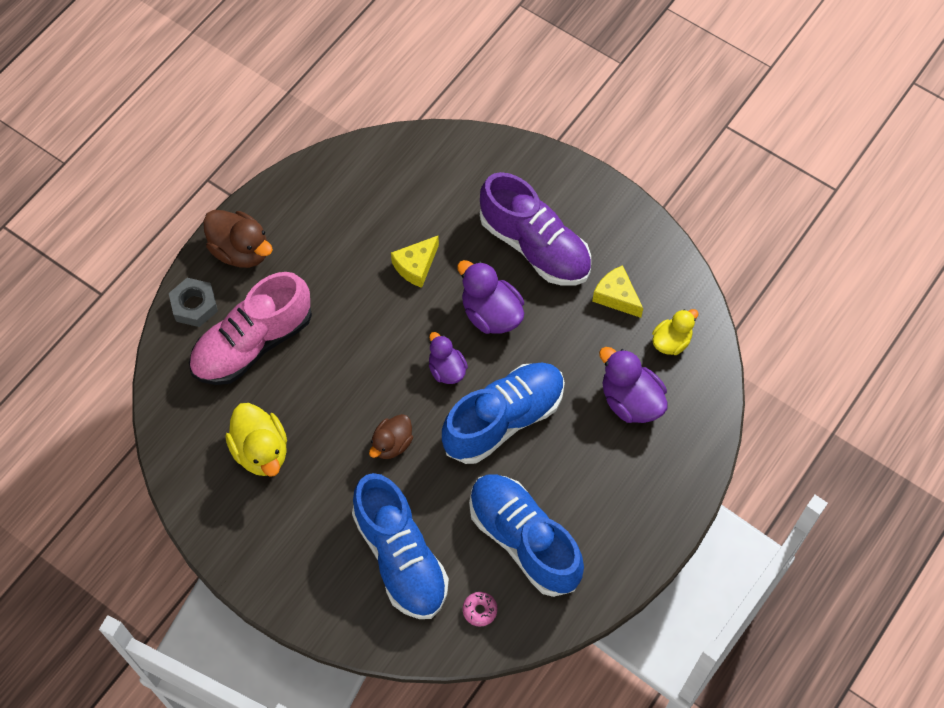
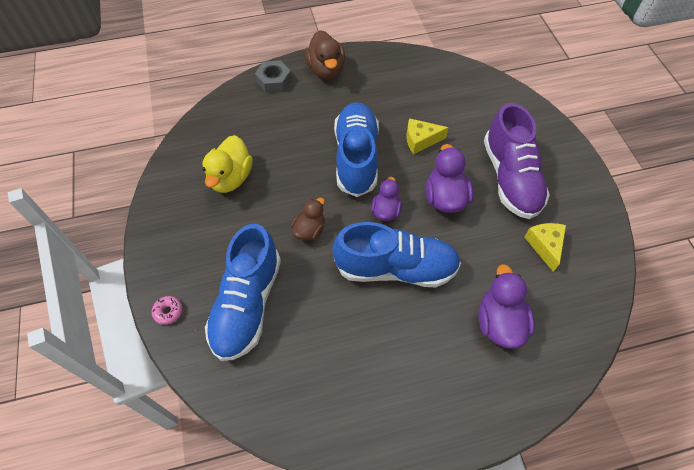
camera: 40 degrees right, 5 degrees down
pink shoe [189,272,312,385] -> none
brown duck [369,414,413,459] -> brown duck turned 135 degrees clockwise [291,198,325,241]
pink donut [463,592,498,627] -> pink donut moved to [152,296,182,325]
blue shoe [469,474,584,597] -> blue shoe moved to [334,102,379,197]
yellow duck [652,309,699,355] -> none

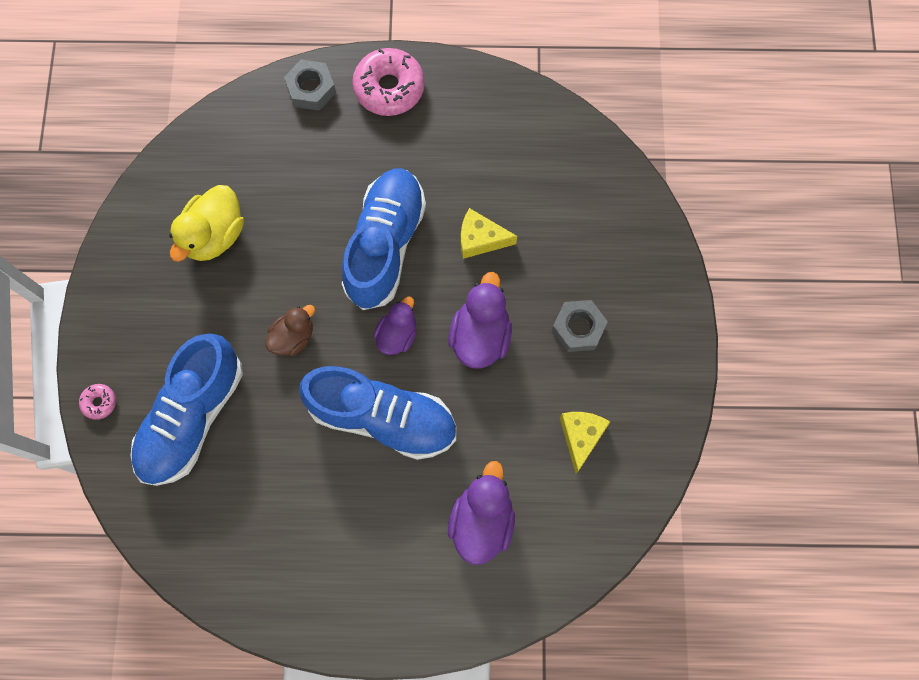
camera: 15 degrees right, 15 degrees up
brown duck [305,30,345,79] -> pink donut [352,48,425,116]
purple shoe [484,103,550,219] -> grey nut [552,300,608,352]

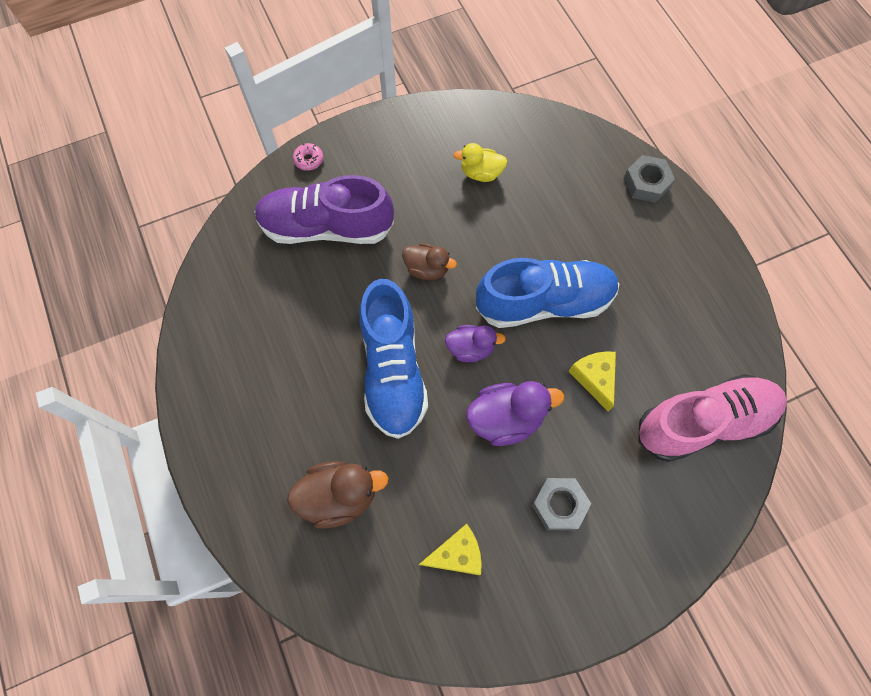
camera: 65 degrees right, 5 degrees down
blue shoe [130,334,243,486] -> purple shoe [254,175,394,244]
yellow duck [169,185,244,262] -> yellow duck [453,143,508,182], size x0.65
pink donut [352,48,425,116] -> none
purple duck [448,461,515,565] -> brown duck [287,461,389,529]
none -> pink shoe [638,374,787,462]

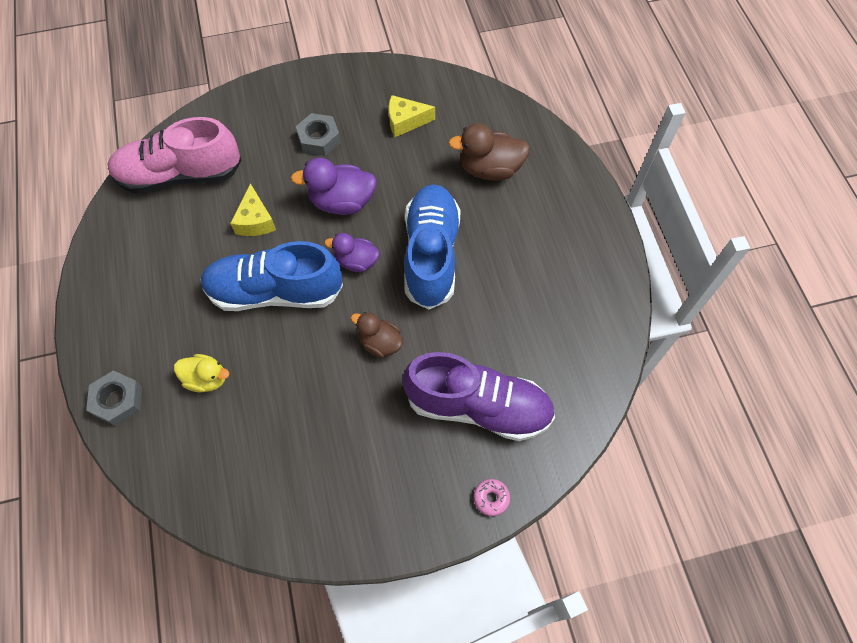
camera: 170 degrees left, 5 degrees down
yellow duck [453,143,508,182] -> yellow duck moved to [174,354,229,392]

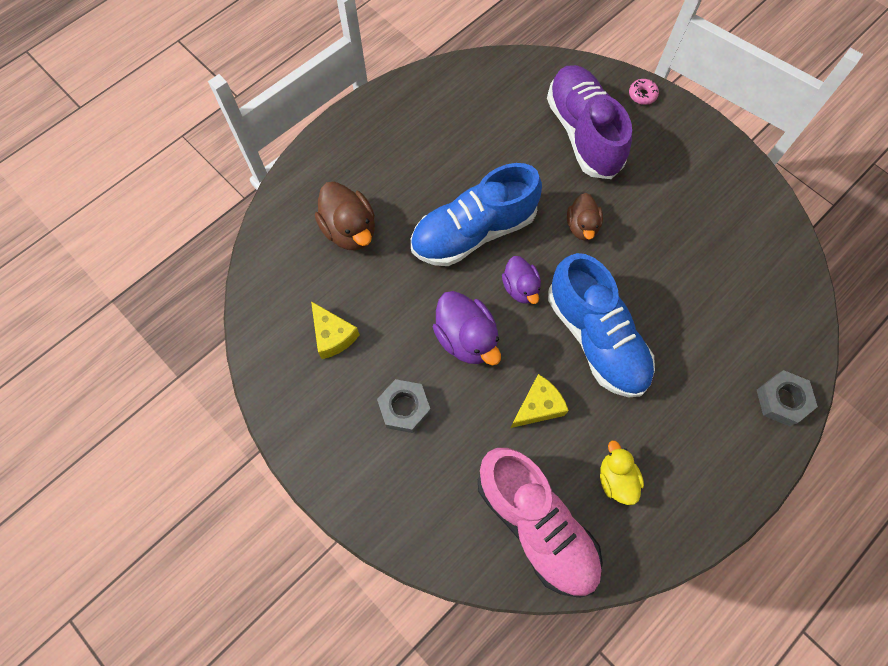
camera: 120 degrees left, 5 degrees up
yellow duck [174,354,229,392] -> yellow duck moved to [600,440,644,505]

